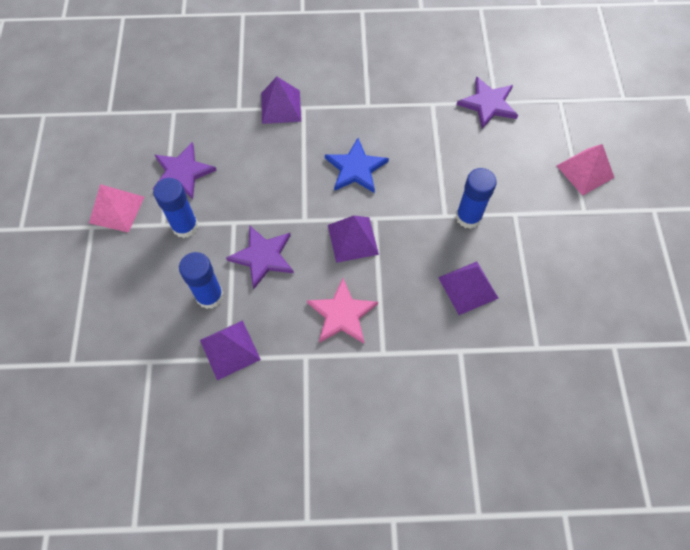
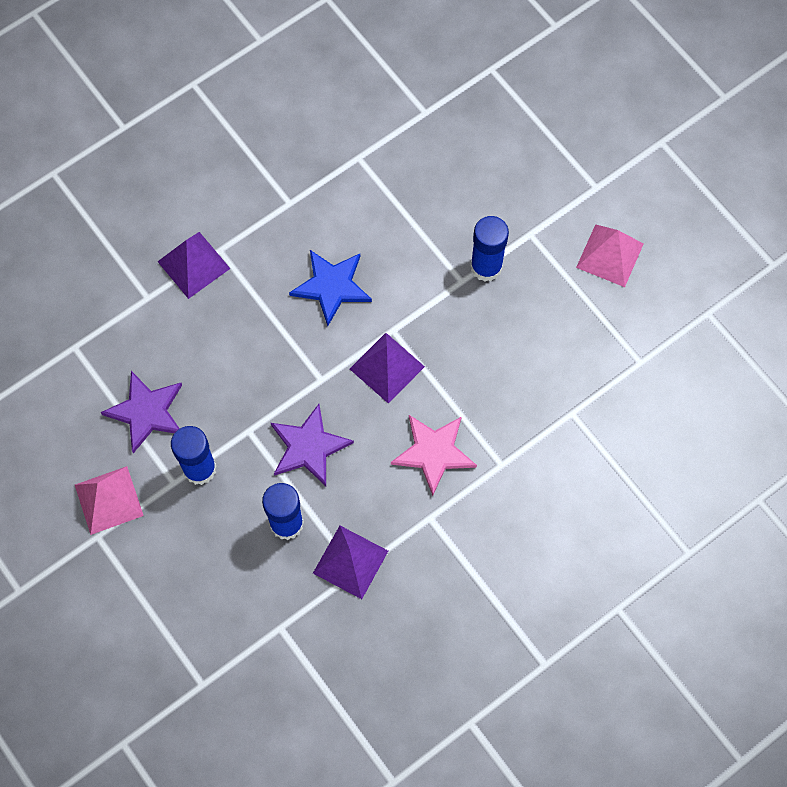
camera: 35 degrees left, 5 degrees up
purple pyramid [438,262,499,315] -> none
purple star [457,77,518,129] -> none
pink pyramid [557,144,615,196] -> pink pyramid moved to [576,224,643,287]

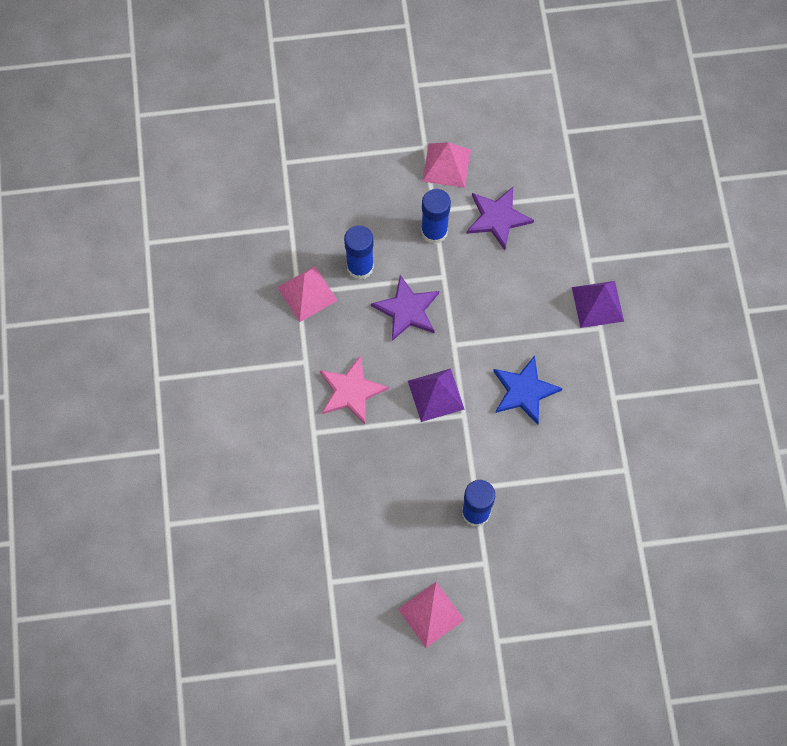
camera: 120 degrees right, 0 degrees up
purple pyramid [313,526,388,599] -> pink pyramid [277,266,338,322]

